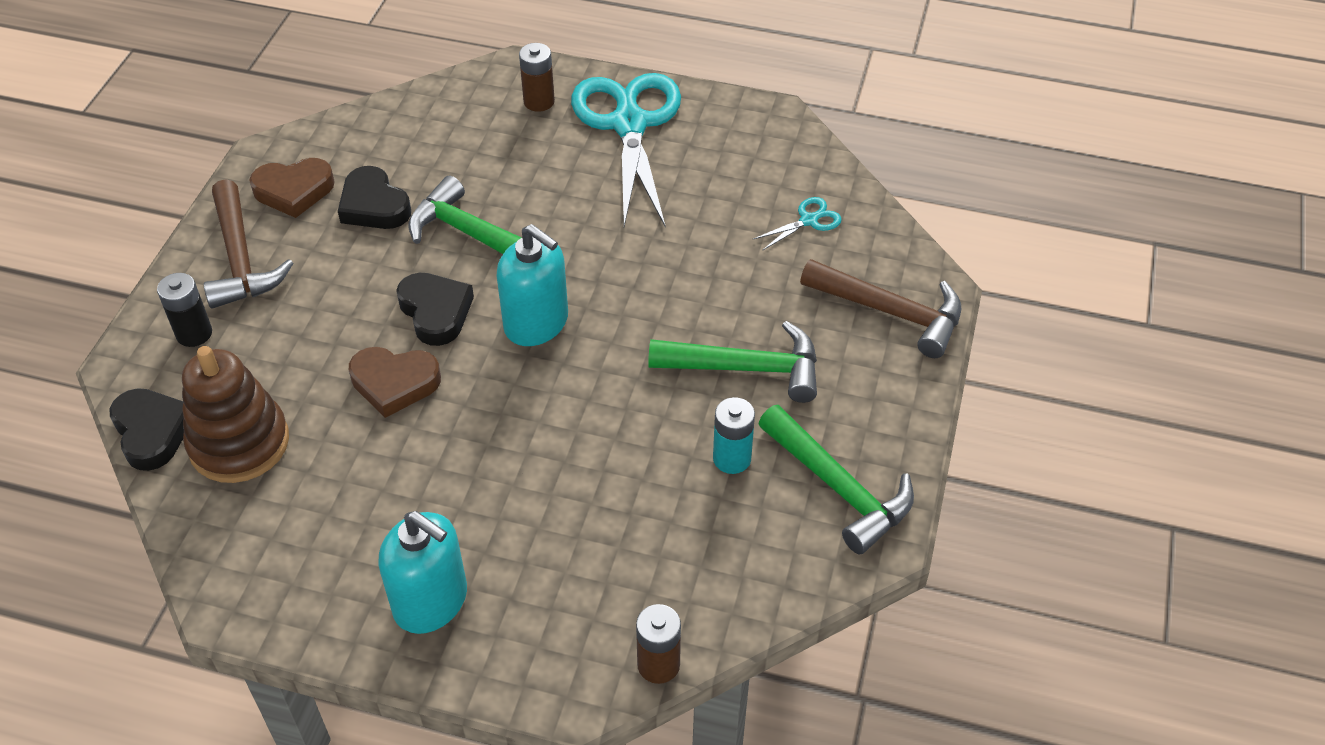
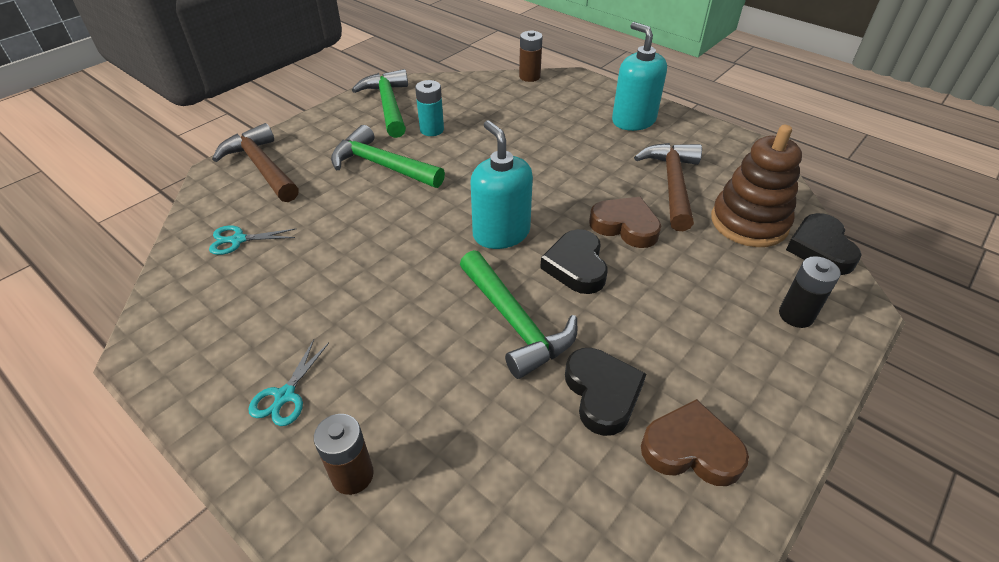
camera: 155 degrees left, 5 degrees down
brown hammer [204,179,294,309] -> brown hammer moved to [634,143,702,231]
turquoise scissors [571,73,681,226] -> turquoise scissors [248,340,329,426], size x0.40

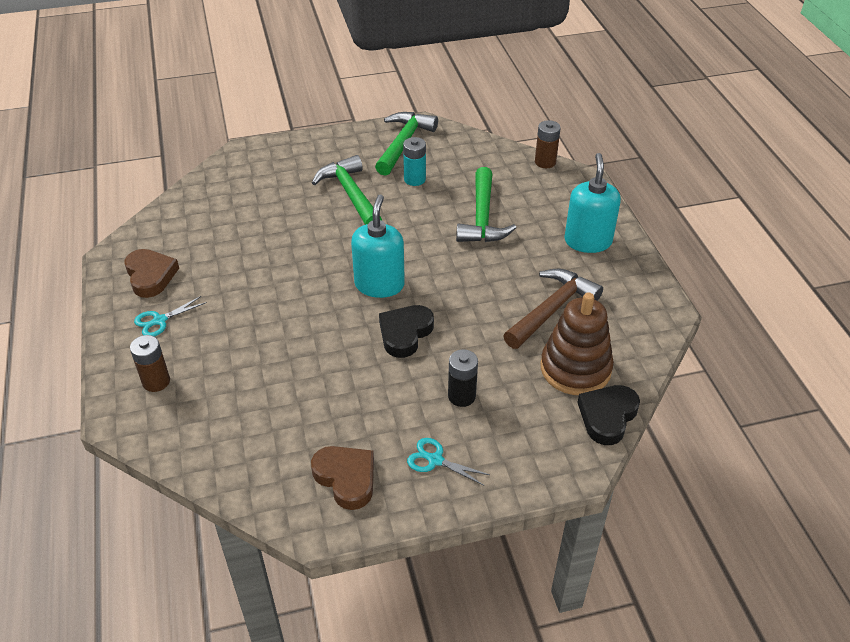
camera: 35 degrees right, 0 degrees up
turquoise scissors [209,225,296,255] -> turquoise scissors moved to [407,438,490,486]
brown hammer [212,123,299,202] -> none
green hammer [460,250,577,379] -> green hammer moved to [456,167,516,242]
black heart [565,348,646,436] -> none
brown heart [589,197,661,248] -> brown heart moved to [124,249,179,298]
black battery [779,256,840,328] -> black battery moved to [448,349,478,407]

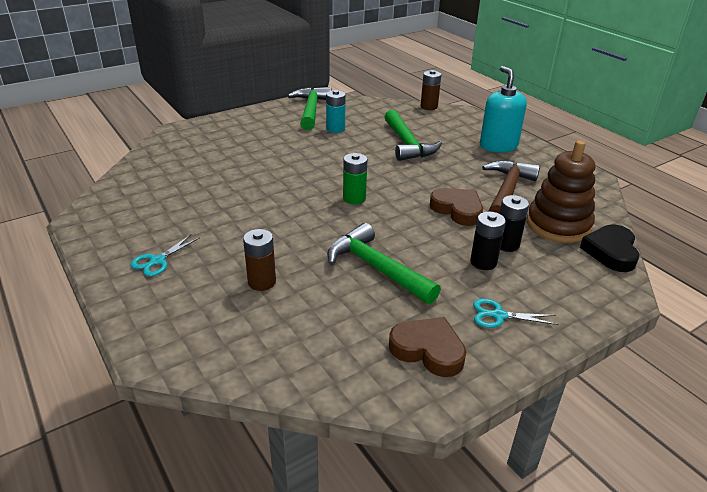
camera: 20 degrees left, 10 degrees down
brown heart [124,249,179,298] -> brown heart moved to [430,188,483,226]
brown battery [130,335,170,392] -> brown battery moved to [243,229,276,291]
green hammer [312,155,382,225] -> green hammer moved to [327,223,441,304]
turquoise soap dispenser [351,194,405,298] -> green battery [343,153,367,204]
black heart [379,305,434,358] -> none
none -> black battery [500,195,529,252]

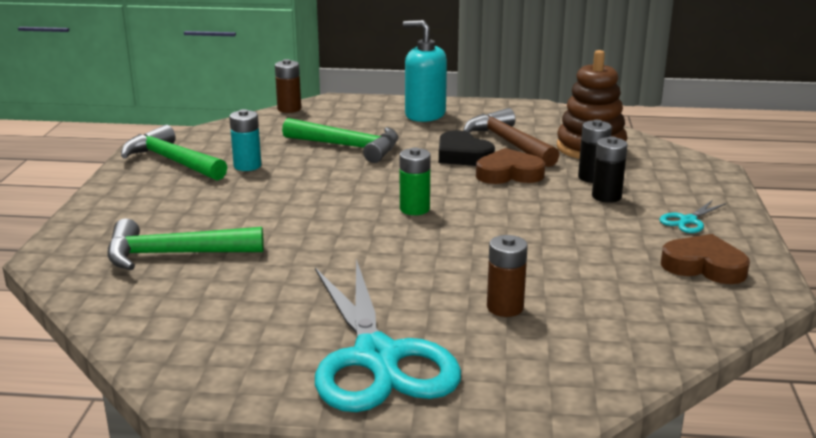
camera: 50 degrees left, 10 degrees down
turquoise scissors [130,234,199,276] -> turquoise scissors [315,259,461,412], size x2.50
green hammer [327,223,441,304] -> green hammer moved to [107,219,264,270]
brown heart [389,317,466,377] -> brown heart turned 45 degrees clockwise [661,234,750,284]
black heart [580,224,640,272] -> black heart moved to [439,130,495,166]

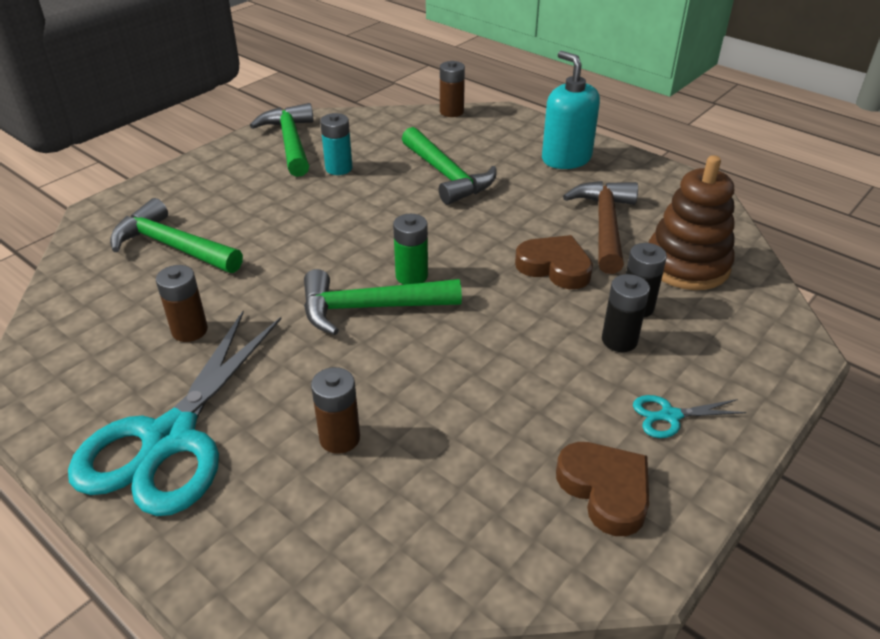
camera: 35 degrees right, 15 degrees up
black heart [439,130,495,166] -> none
none -> brown battery [156,265,208,342]
none -> green hammer [304,269,462,335]

